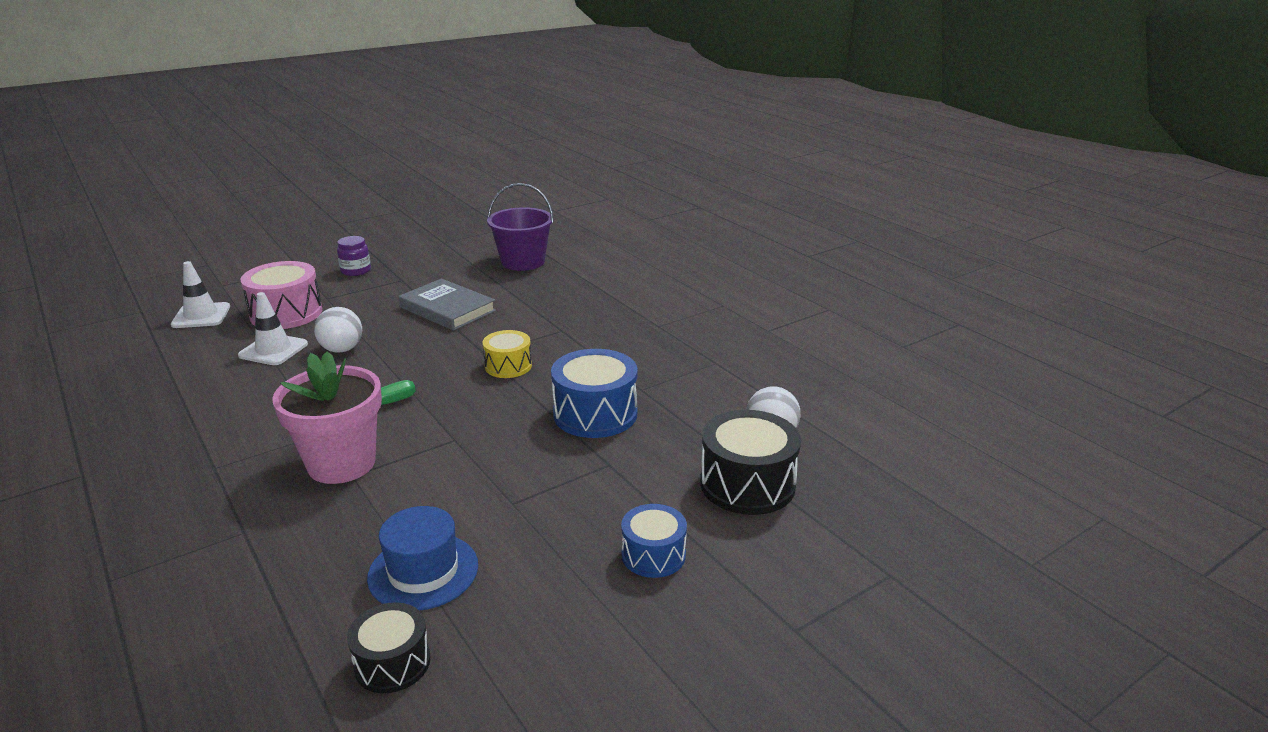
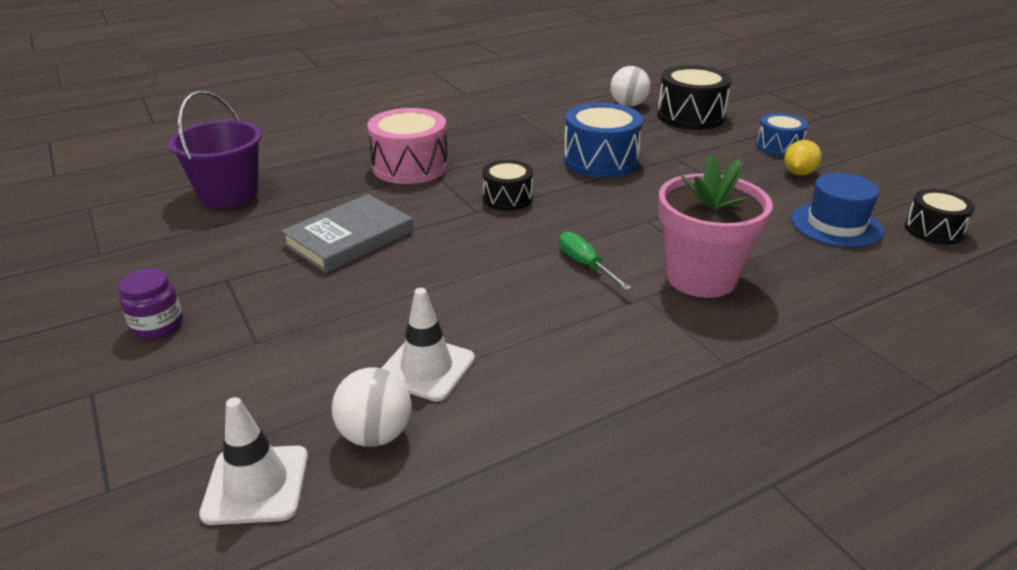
camera: 85 degrees left, 5 degrees up
pink drum [241,261,323,329] -> pink drum moved to [367,108,448,184]
white ball [314,307,362,353] -> white ball moved to [331,367,412,447]
yellow drum [482,330,532,378] -> black drum [482,160,533,211]
none -> yellow lemon [784,140,822,176]

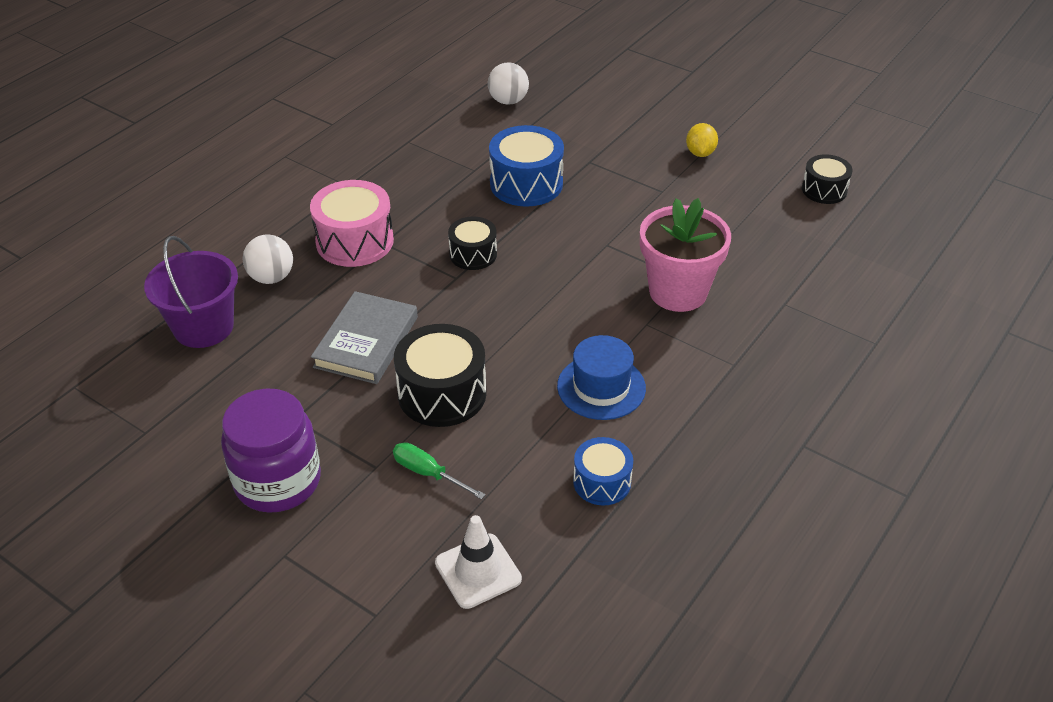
camera: 25 degrees left, 10 degrees up
purple jar [118,268,183,339] -> purple jar [221,388,321,513], size x1.93
white ball [331,367,412,447] -> white ball moved to [243,235,293,284]
white traffic cone [381,288,475,402] -> none
green screwdriver [559,231,632,291] -> green screwdriver moved to [393,442,486,499]
black drum [657,65,732,130] -> black drum moved to [394,324,487,427]
blue drum [756,113,808,157] -> blue drum moved to [573,437,633,505]
blue hat [791,173,884,248] -> blue hat moved to [557,335,646,420]

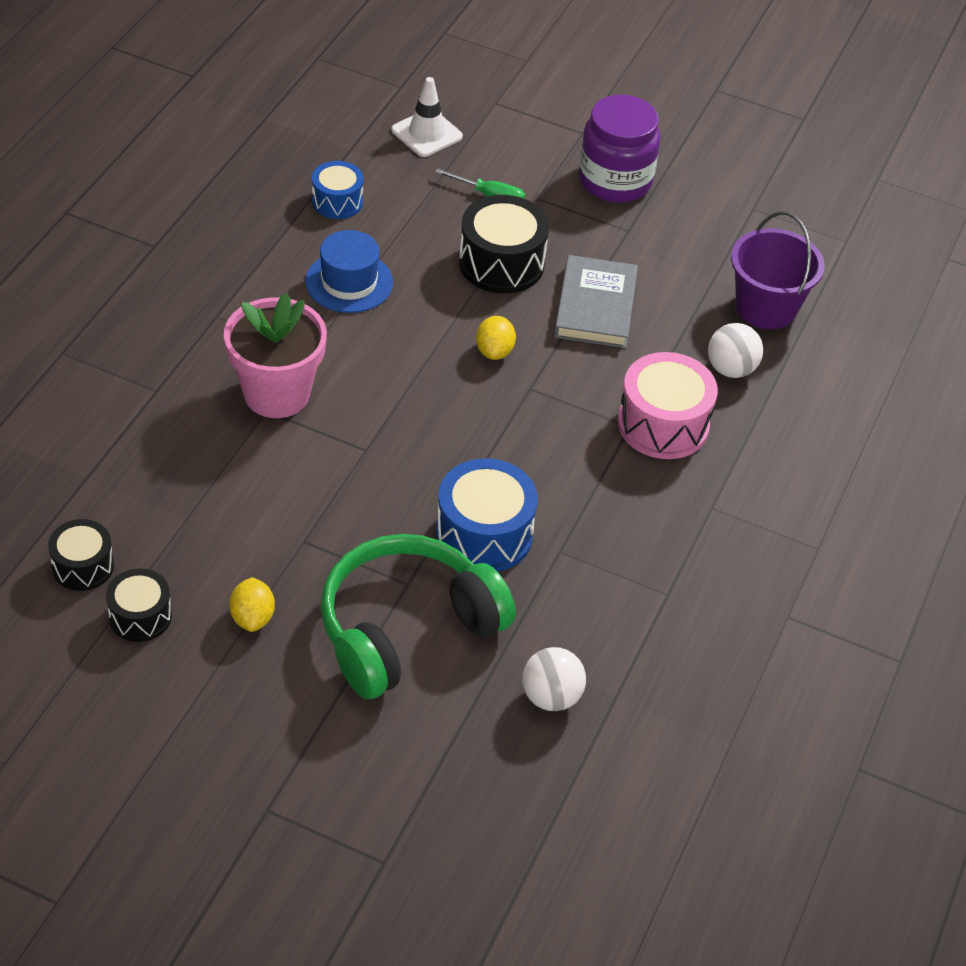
camera: 165 degrees right, 5 degrees up
black drum [448,217,497,270] -> black drum moved to [106,569,172,642]
none -> green headphones [321,534,516,699]
none -> yellow lemon [476,316,516,360]

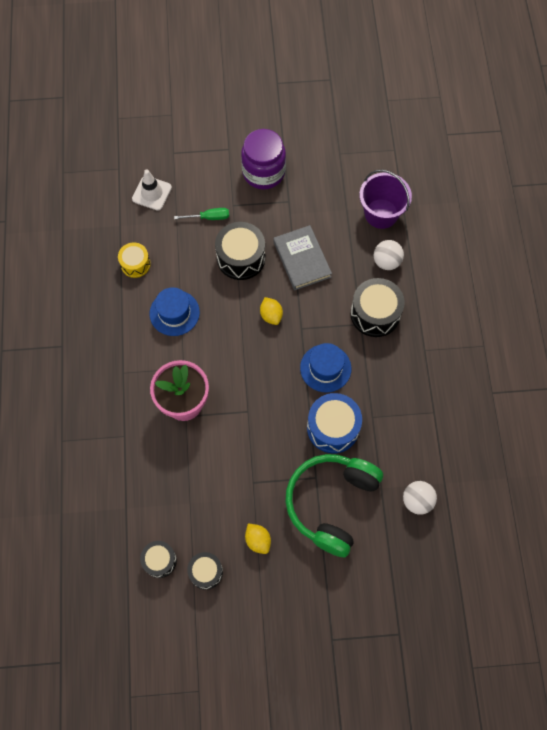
camera: 25 degrees left, 20 degrees up
blue drum [312,161,364,219] -> yellow drum [118,242,151,278]
pink drum [618,352,718,459] -> black drum [350,278,405,337]
none -> blue hat [300,343,351,393]

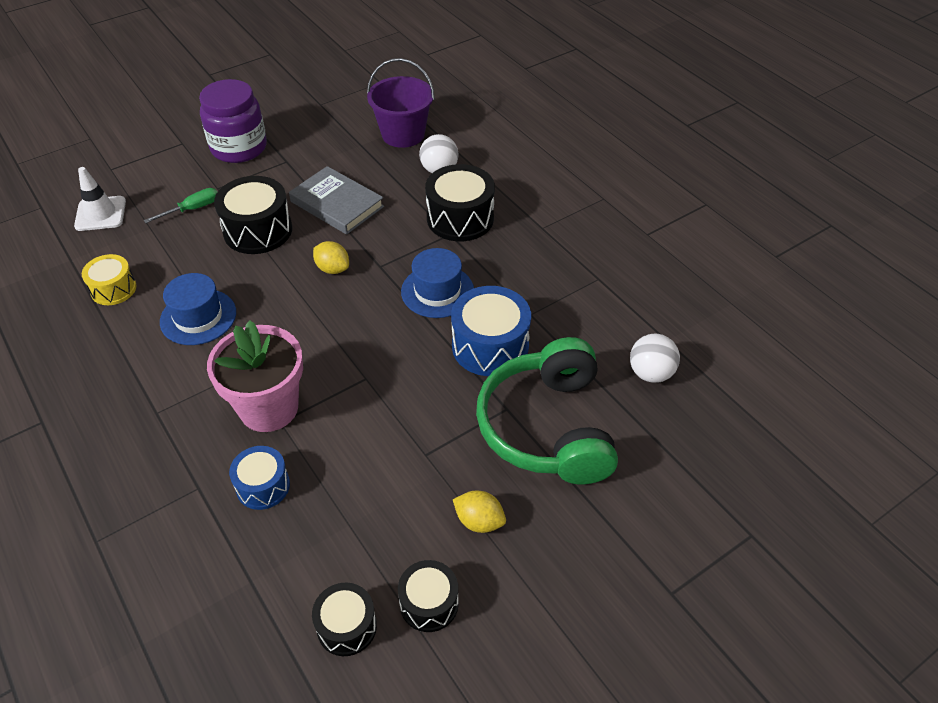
camera: 30 degrees left, 20 degrees down
none -> blue drum [229,446,290,510]

